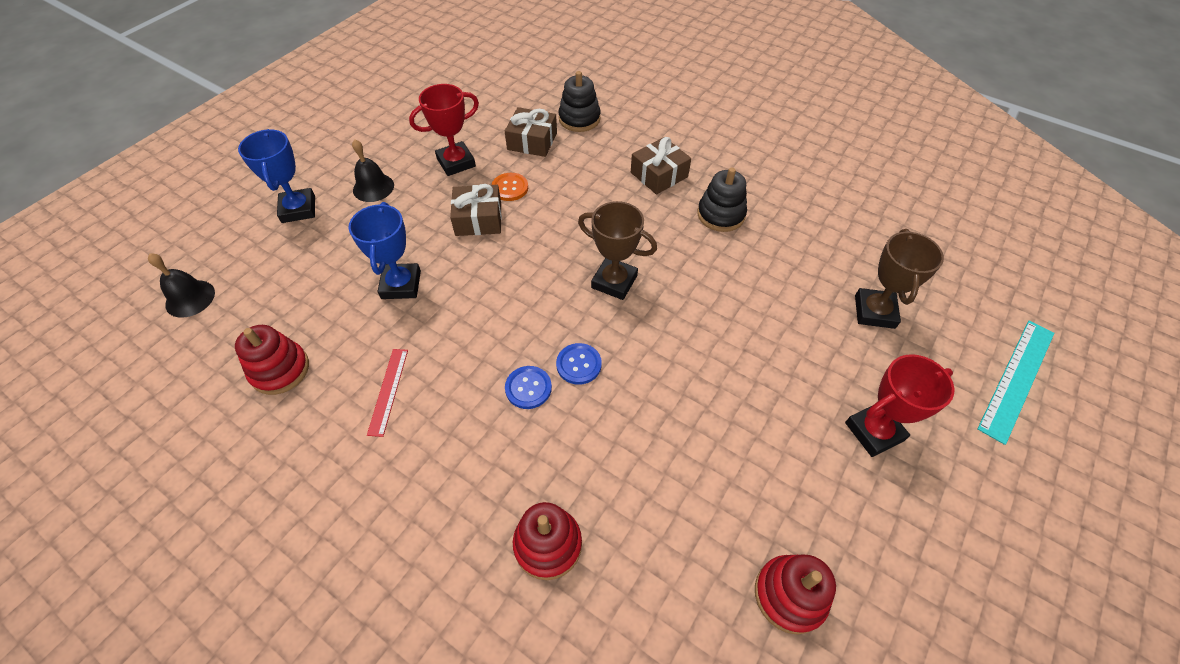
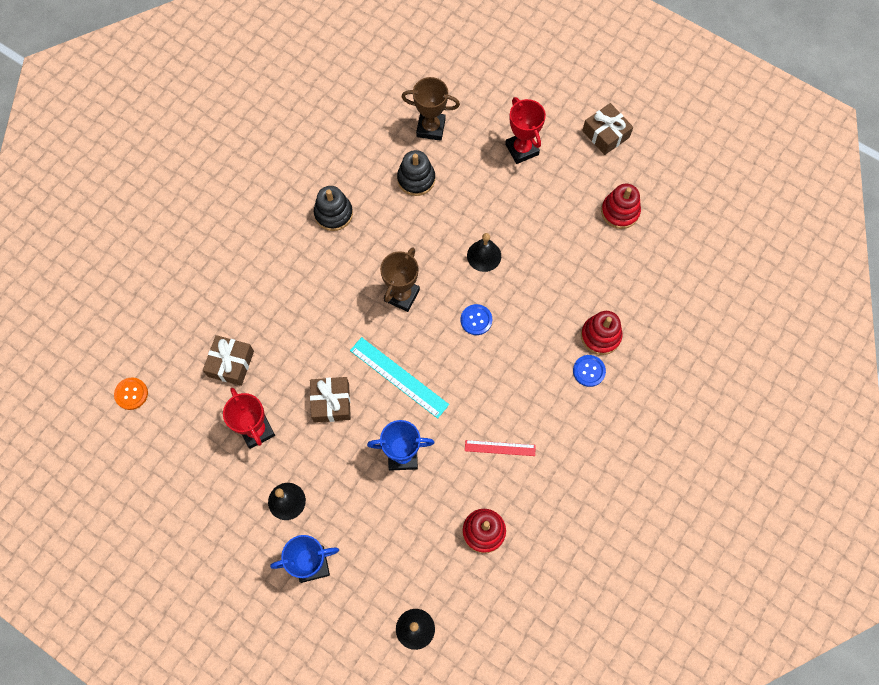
camera: 90 degrees left, 15 degrees up
orange button [492,173,528,201] -> orange button moved to [114,377,148,410]
blue button [505,366,552,409] -> blue button moved to [573,355,606,387]
black stacking toy [558,71,600,132] -> black stacking toy moved to [397,150,435,196]
brown gift [631,137,691,195] -> brown gift moved to [582,103,633,155]
turquoise ruler [977,321,1054,445] -> turquoise ruler moved to [350,337,449,419]
none -> black bell [467,233,501,272]

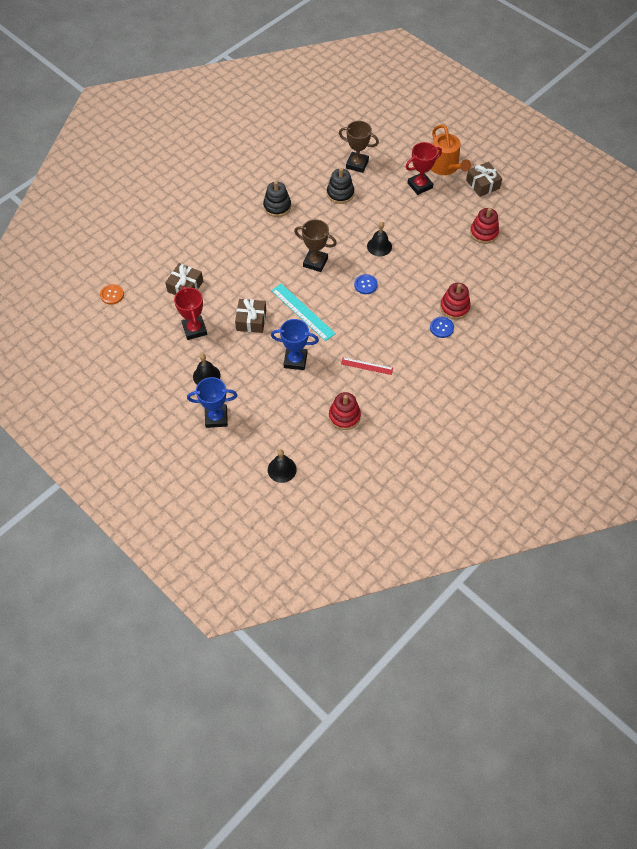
camera: 10 degrees right, 10 degrees down
brown trophy [380,248,420,312] -> brown trophy turned 75 degrees clockwise [294,219,337,272]
red trophy [505,97,546,164] -> red trophy turned 75 degrees clockwise [406,142,442,195]
none -> orange watering can [431,124,471,175]

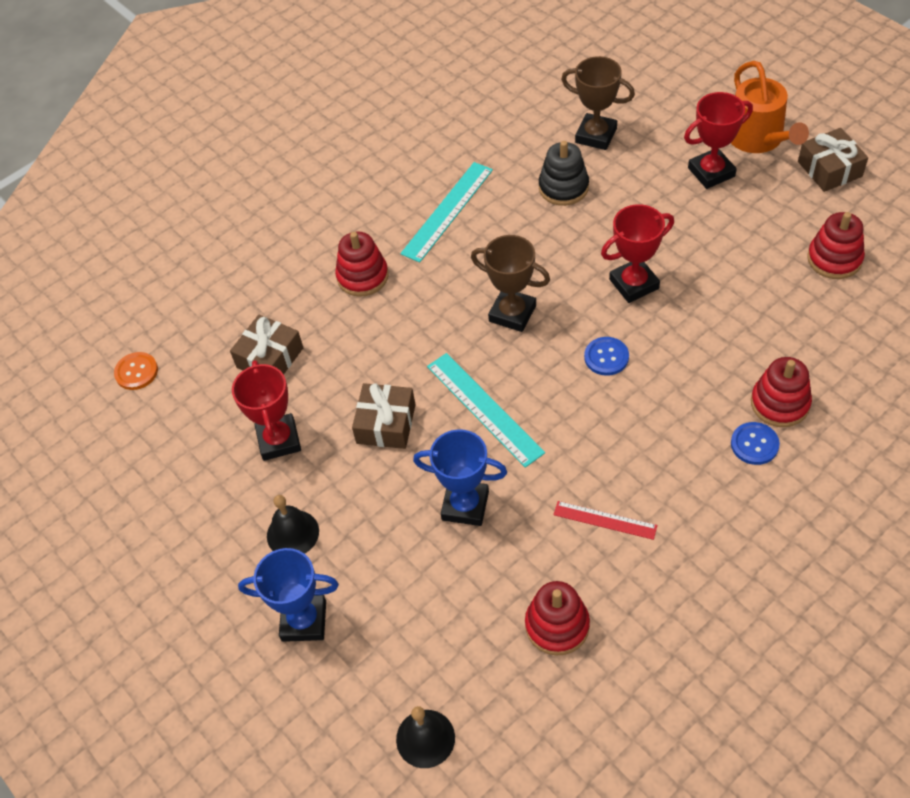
camera: 10 degrees right, 5 degrees down
black stacking toy [263,181,291,217] -> turquoise ruler [400,162,493,263]
black bell [367,222,392,256] -> red trophy [601,204,674,303]
none -> red stacking toy [335,232,388,297]

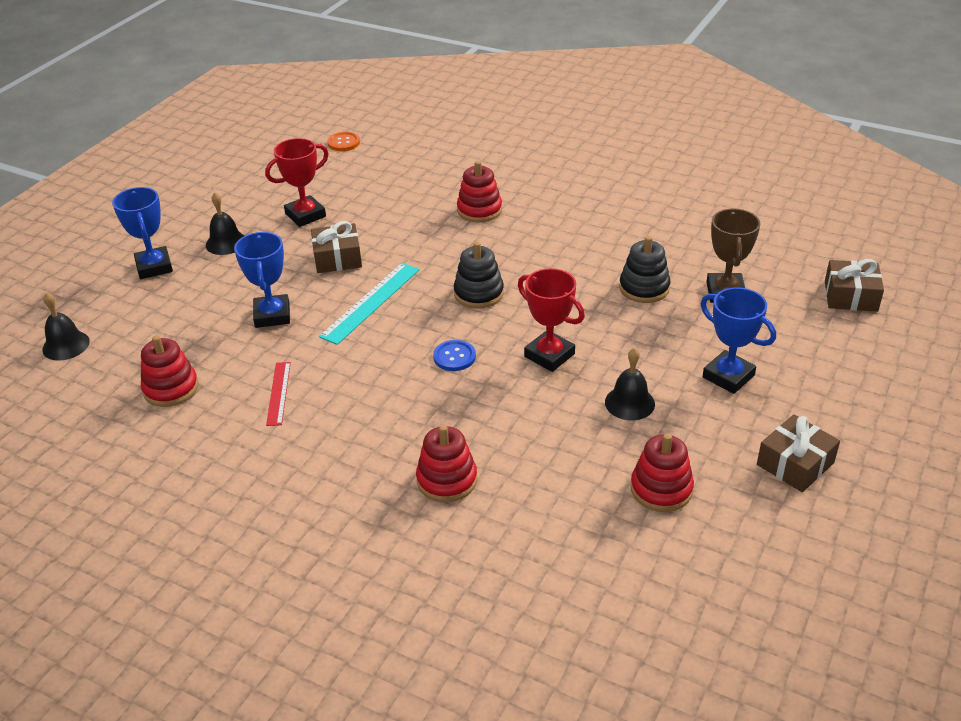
camera: 65 degrees right, 15 degrees down
brown gift [230,315,303,374] -> brown gift moved to [825,259,884,312]
turquoise ruler [400,162,493,263] -> none
brown trophy [471,235,550,332] -> black stacking toy [454,242,504,309]
red trophy [684,92,753,189] -> blue trophy [701,287,776,394]
orange watering can [731,61,809,153] -> none
blue button [731,422,780,465] -> none
none -> black bell [605,348,655,421]

